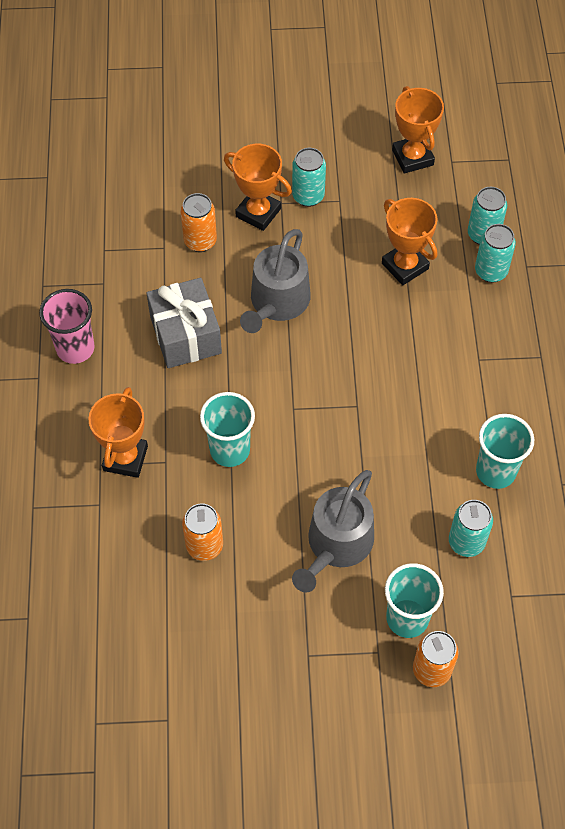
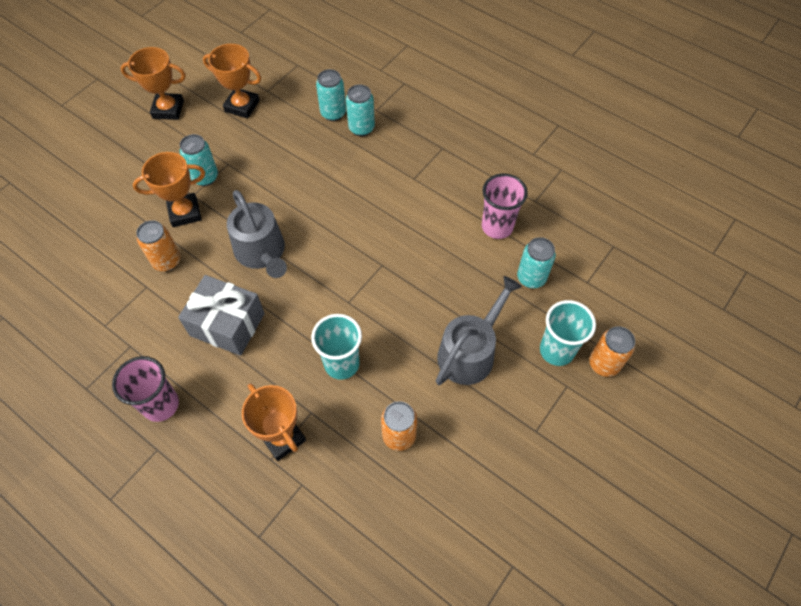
camera: 50 degrees left, 0 degrees up
grey watering can [292,470,374,593] -> grey watering can turned 120 degrees counterclockwise [436,276,522,385]
orange trophy [382,198,437,285] -> orange trophy moved to [120,47,186,120]
turquoise cup [476,414,534,489] -> pink cup [482,173,528,239]

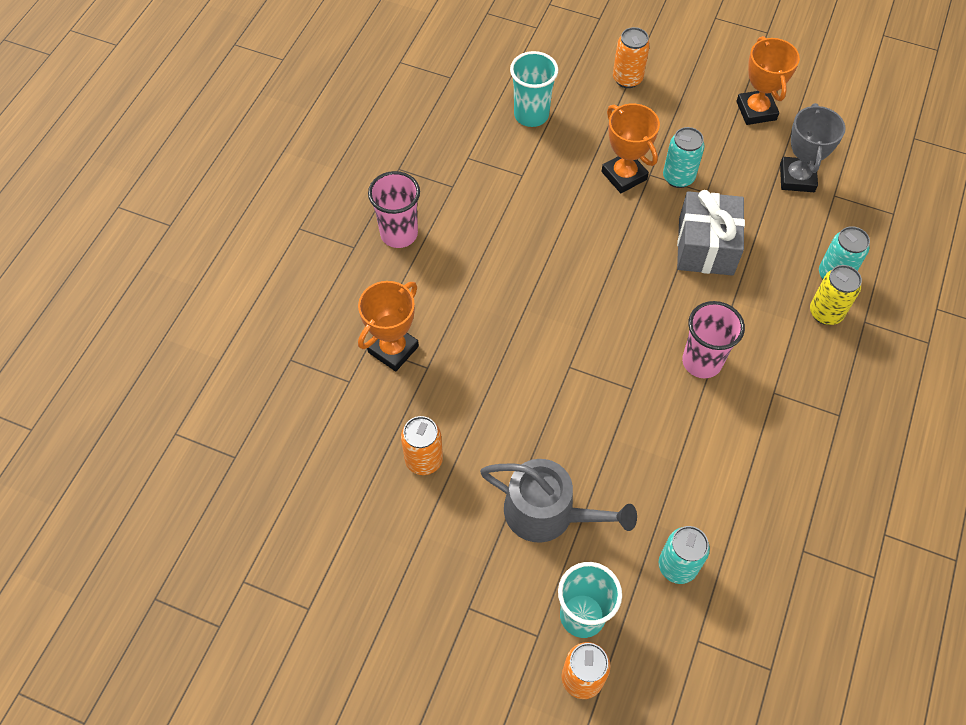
camera: 75 degrees right, 0 degrees up
orange can [136,220,180,272] -> orange can moved to [613,27,650,88]
grey gift [178,275,265,356] -> grey gift moved to [677,190,745,276]
orange trophy [203,44,261,119] -> grey trophy [780,103,846,192]
grey watering can [227,190,287,278] -> none
turquoise cup [311,314,362,380] -> turquoise cup moved to [510,51,558,127]
turquoise can [346,84,375,136] -> yellow can [810,265,862,325]
pink cup [482,173,528,239] -> pink cup moved to [682,301,745,378]

